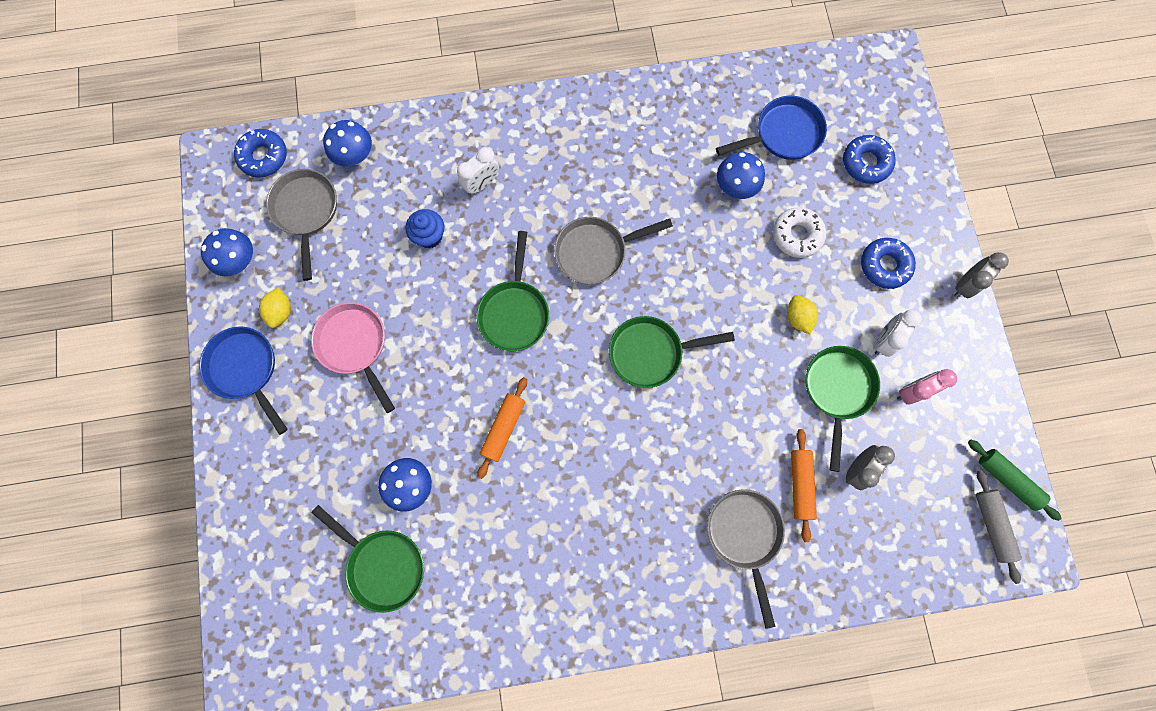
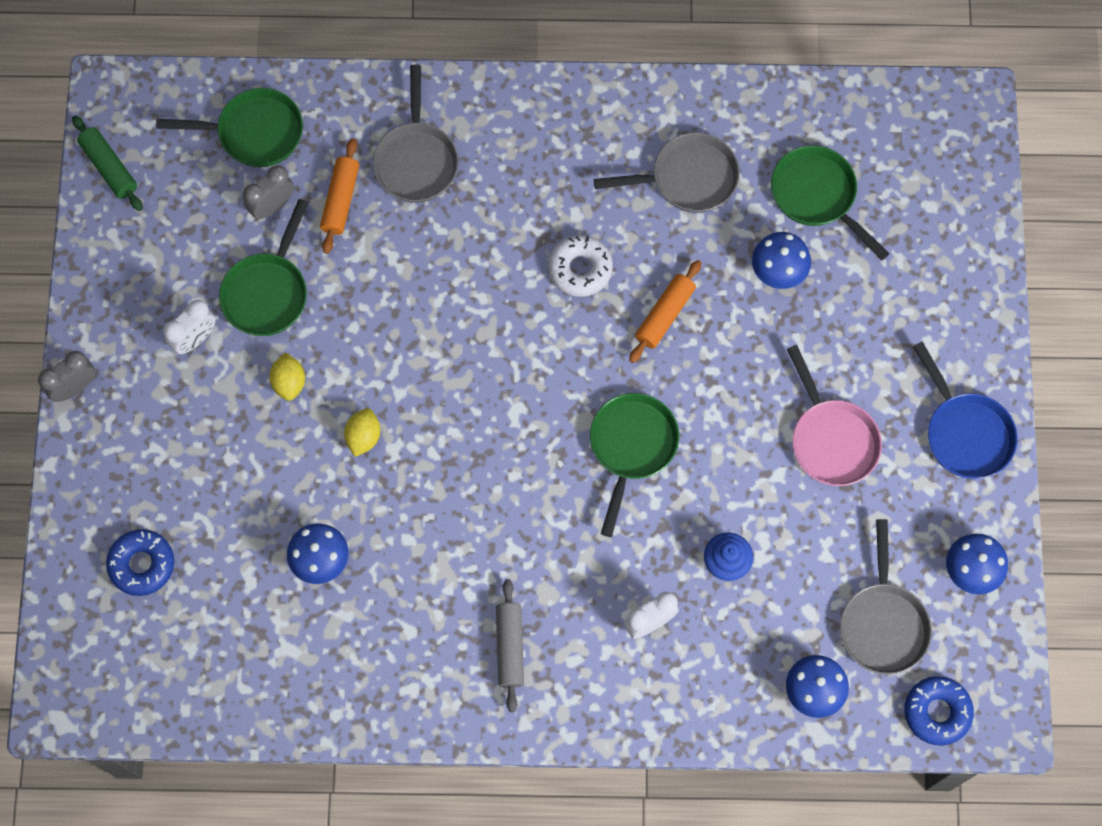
camera: 170 degrees left, 5 degrees down
yellow lemon [259,287,291,328] -> yellow lemon moved to [344,408,380,457]
grey pan [554,217,673,284] -> grey pan moved to [594,132,740,213]
green pan [609,316,735,388] -> green pan moved to [156,88,303,167]
blue pan [716,96,827,160] -> none
white donut [773,207,826,258] -> white donut moved to [548,235,613,297]
blue donut [861,238,916,289] -> none
pink clock [897,369,957,405] -> none
grey rolling pin [976,470,1022,584] -> grey rolling pin moved to [496,579,524,712]

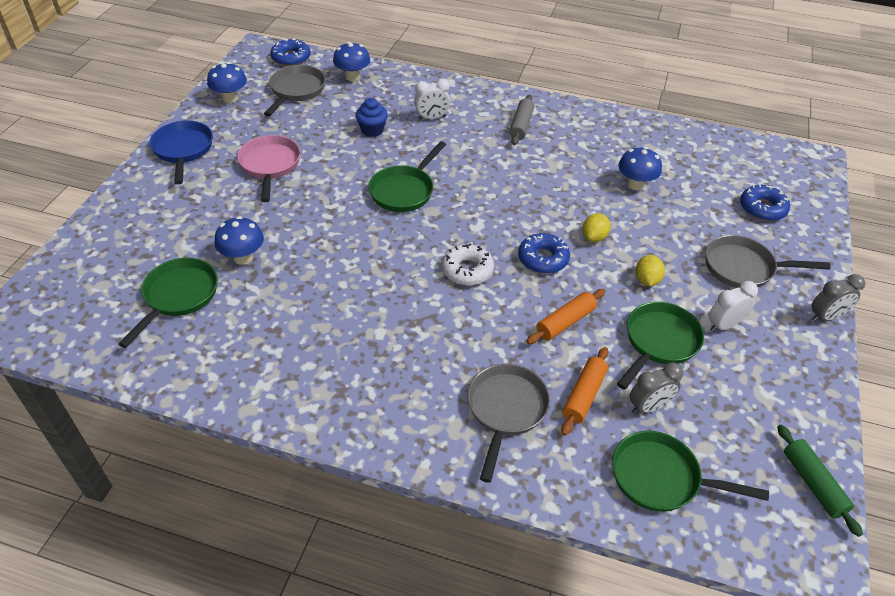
camera: 165 degrees left, 25 degrees down
white donut [548,235,613,297] -> white donut moved to [442,243,494,286]
grey pan [594,132,740,213] -> grey pan moved to [705,235,830,288]
orange rolling pin [629,260,701,363] -> orange rolling pin moved to [526,289,605,344]
green pan [771,145,890,260] -> green pan turned 135 degrees counterclockwise [118,258,218,348]
none -> blue donut [518,233,570,274]

